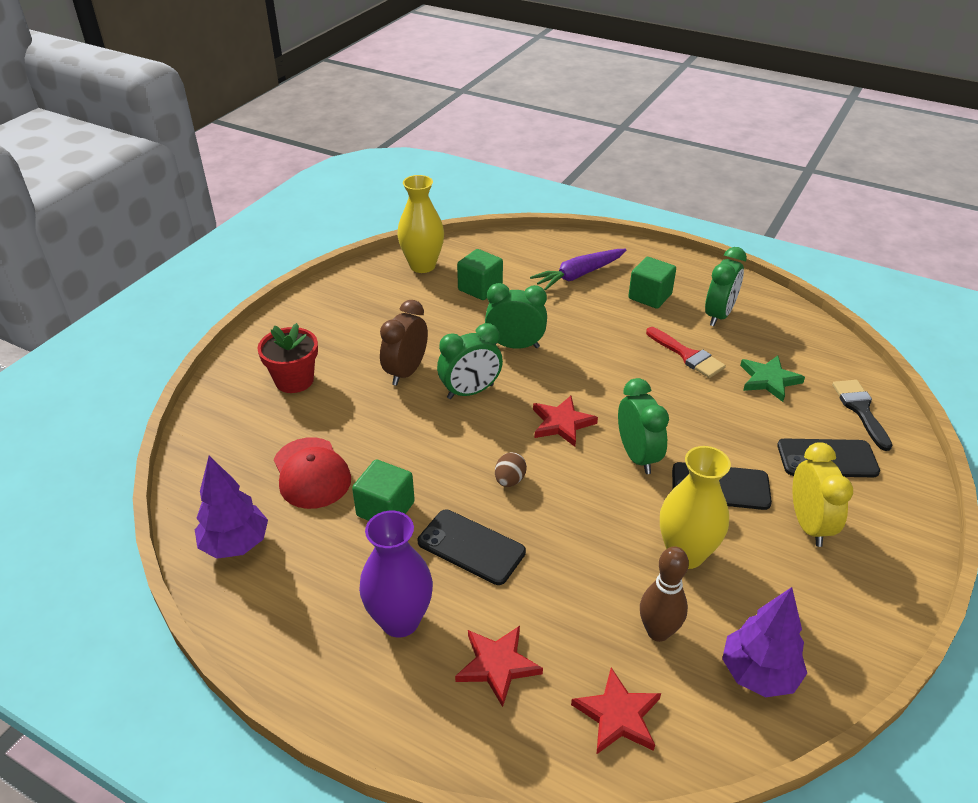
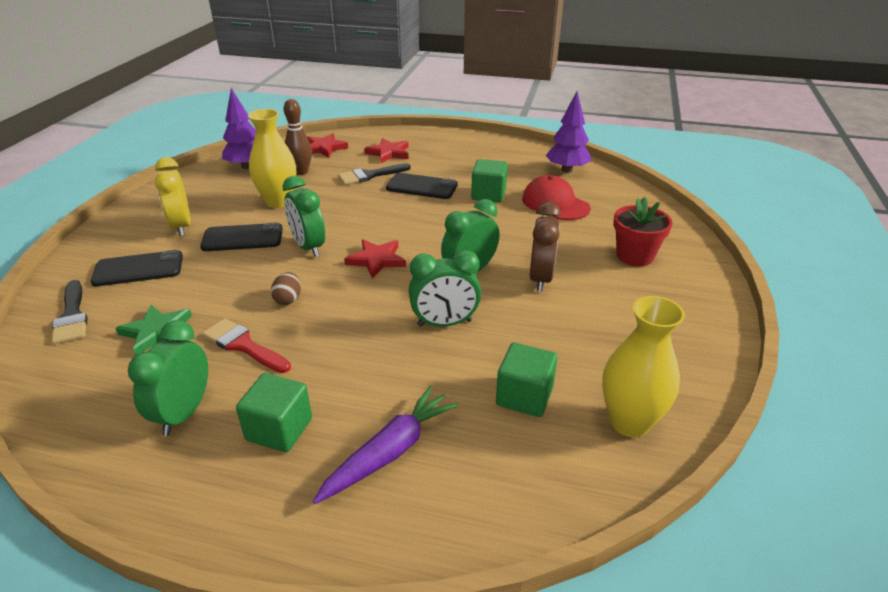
camera: 165 degrees right, 5 degrees down
purple vase [359,511,433,638] -> none
brown egg [495,452,527,487] -> brown egg moved to [271,272,301,305]
none -> black brush [338,163,411,185]

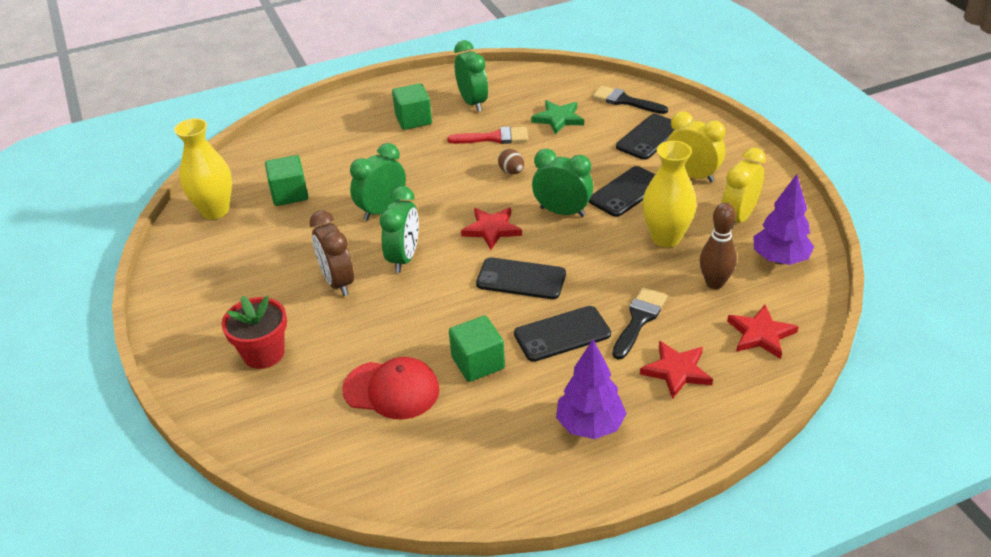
camera: 145 degrees right, 5 degrees up
purple carrot [313,386,459,504] -> none
purple tree [546,92,591,173] -> purple tree moved to [556,339,627,439]
none -> black phone [476,257,566,299]
none -> yellow clock [721,148,766,230]

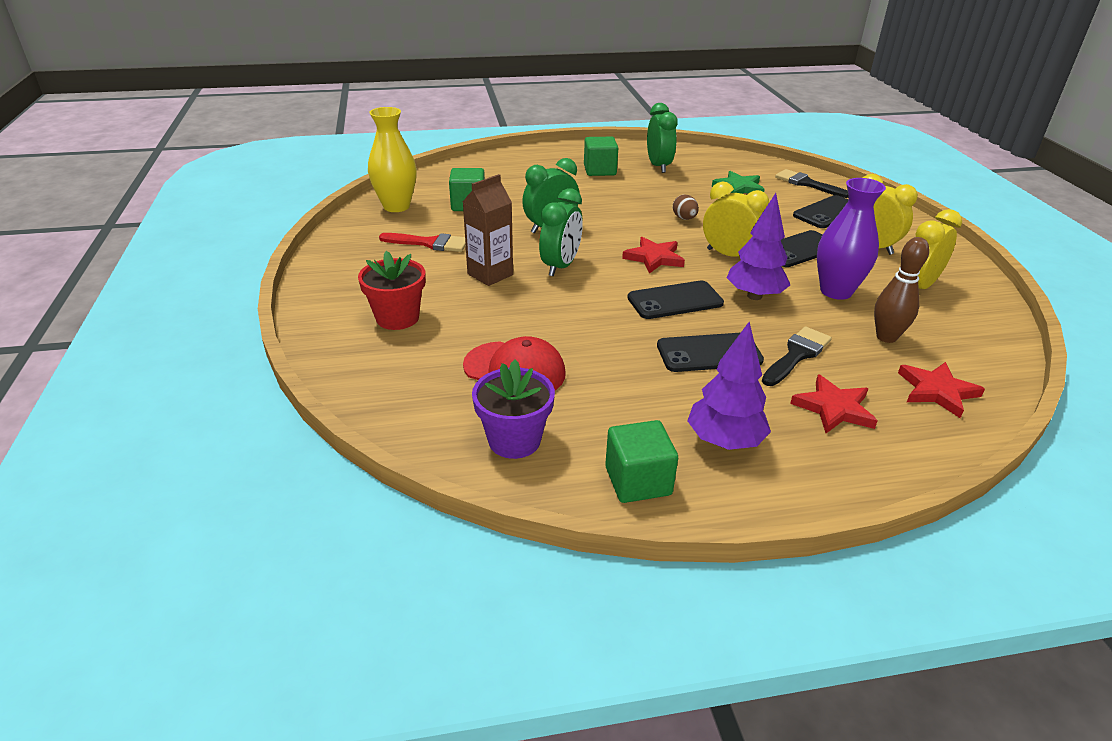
camera: 10 degrees right, 5 degrees down
brown clock [310,210,354,296] -> brown carton [463,174,513,286]
red brush [447,126,528,144] -> red brush moved to [379,233,466,252]
green cube [449,316,505,382] -> green cube moved to [605,420,678,503]
black phone [476,257,566,299] -> black phone turned 45 degrees counterclockwise [627,280,724,319]
green clock [532,149,593,217] -> yellow clock [703,181,769,257]
yellow vase [642,141,697,247] -> purple vase [817,178,886,300]
purple tree [753,174,814,265] -> purple tree moved to [727,193,790,300]
none -> purple flower pot [472,360,555,459]

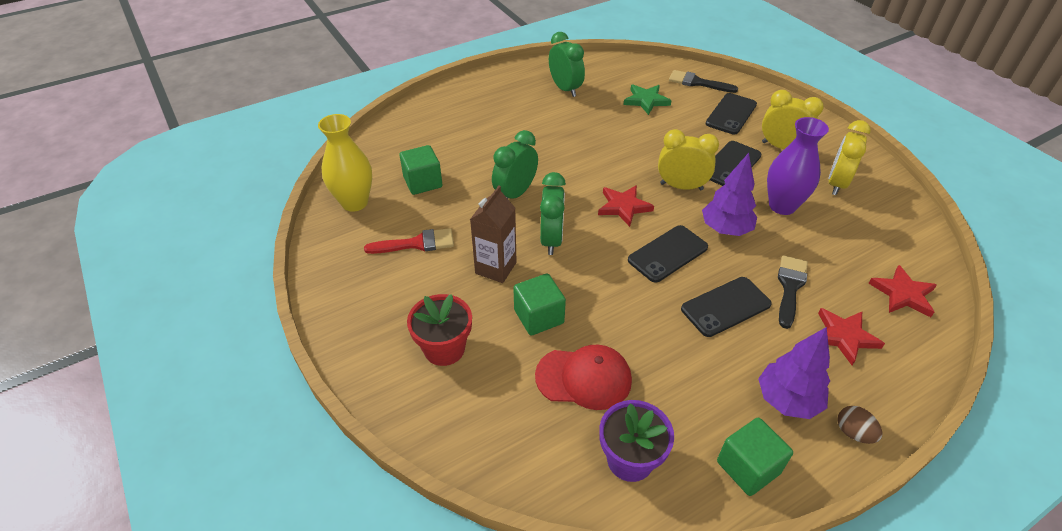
camera: 20 degrees left, 10 degrees up
green cube [584,137,618,176] -> green cube moved to [513,274,566,336]
brown egg [673,195,699,220] -> brown egg moved to [838,406,882,444]
brown bowling pin [874,237,929,343] -> none

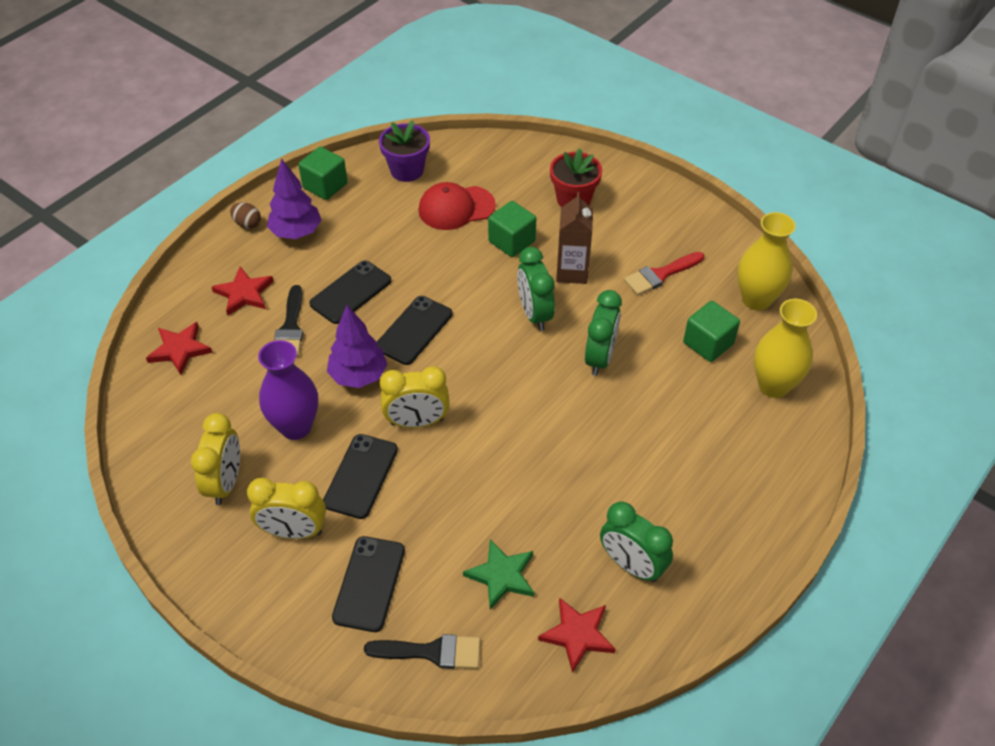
camera: 160 degrees right, 5 degrees up
red star [598,185,654,227] -> red star moved to [538,597,616,673]
none -> yellow vase [754,299,817,398]

